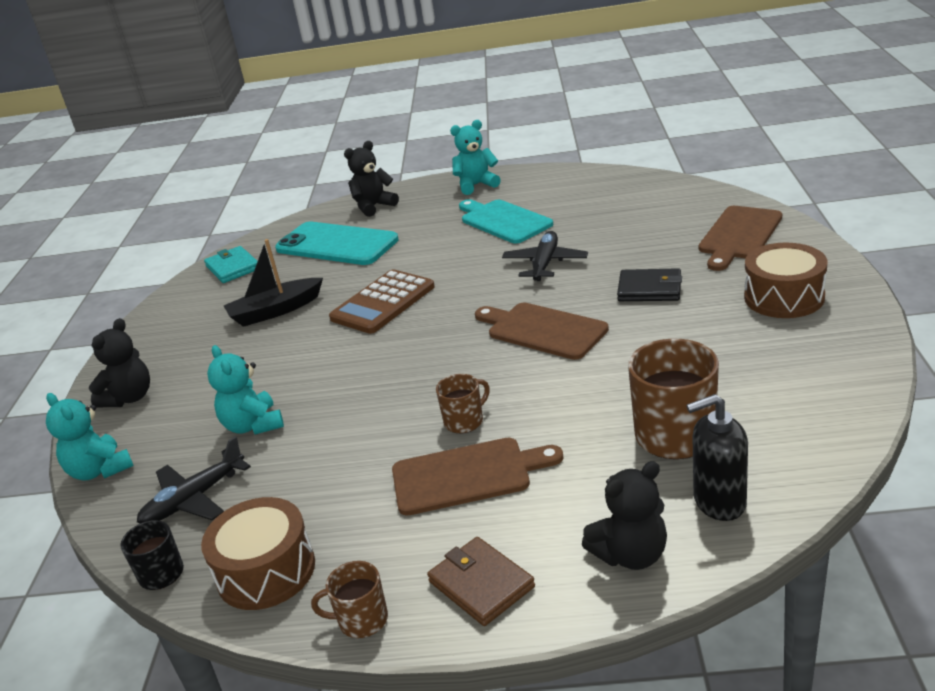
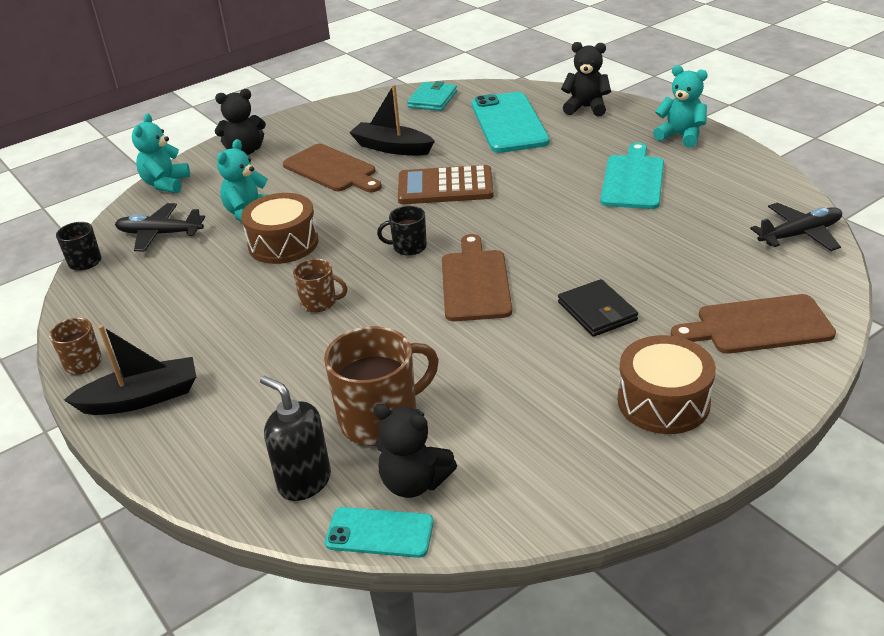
camera: 50 degrees right, 5 degrees up
brown drum [201,497,315,610] -> brown drum moved to [241,193,319,264]
brown cutting board [392,438,563,516] -> brown cutting board moved to [283,144,382,192]
brown wallet [427,537,535,626] -> black boat [64,325,196,415]
black plane [502,231,588,281] -> black plane moved to [750,202,842,251]
black teddy bear [582,461,667,570] -> black teddy bear moved to [373,404,457,498]
none -> turquoise phone [325,507,434,558]
none -> black mug [377,206,427,256]

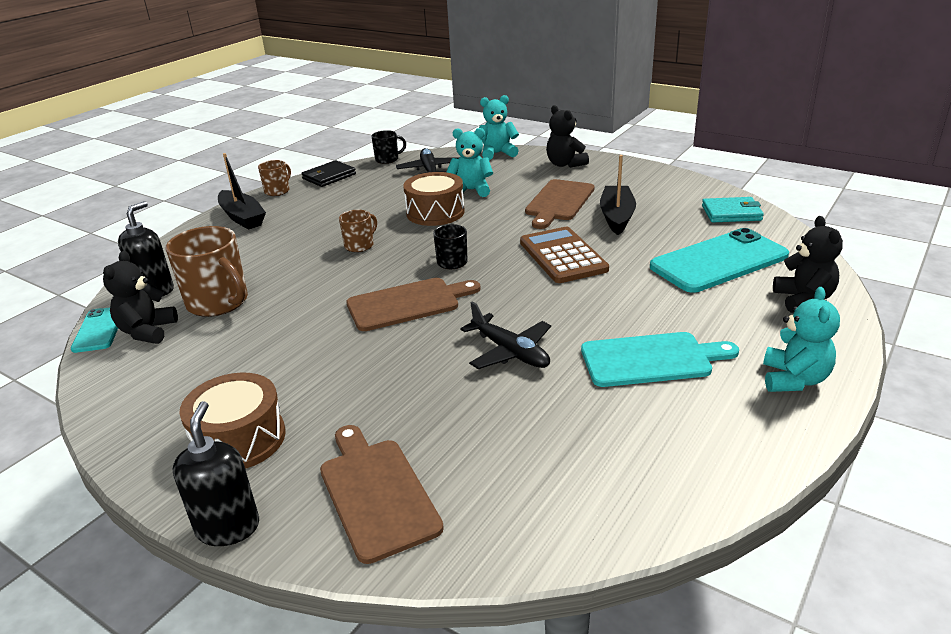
camera: 70 degrees right, 5 degrees down
brown mug [293,259,348,312] -> brown mug turned 135 degrees counterclockwise [339,210,377,252]
black wallet [558,279,638,337] -> black wallet moved to [301,160,356,187]
black plane [750,202,842,251] -> black plane moved to [460,302,551,369]
none -> black soap dispenser [173,401,259,546]

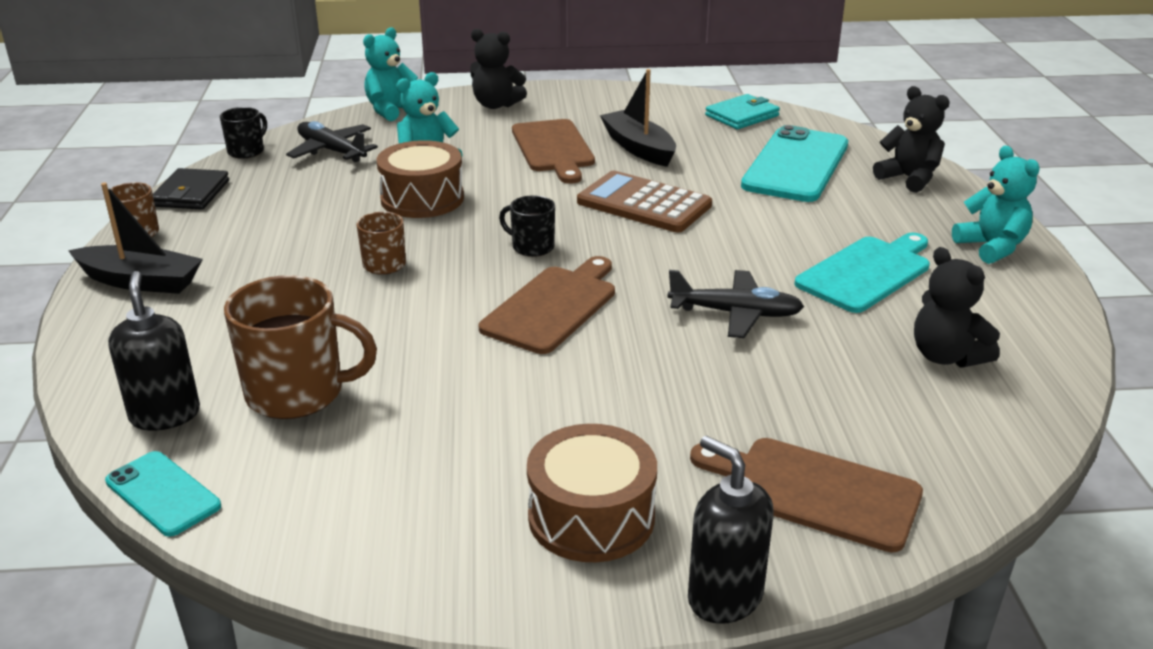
camera: 40 degrees left, 0 degrees up
black teddy bear [103,251,178,344] -> black teddy bear moved to [914,247,1000,368]

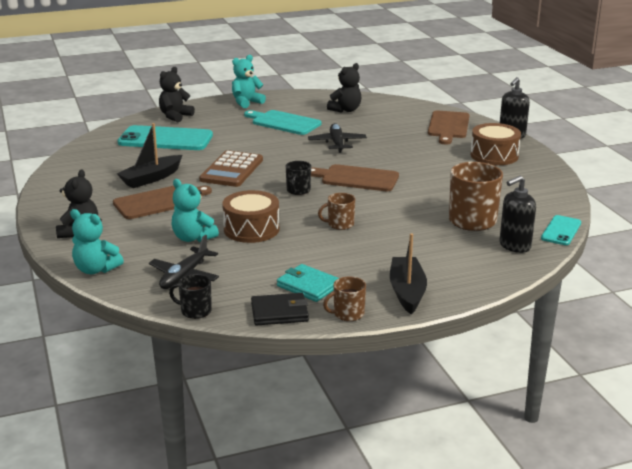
camera: 105 degrees left, 5 degrees down
turquoise wallet [705,94,780,129] -> turquoise wallet moved to [277,264,339,302]

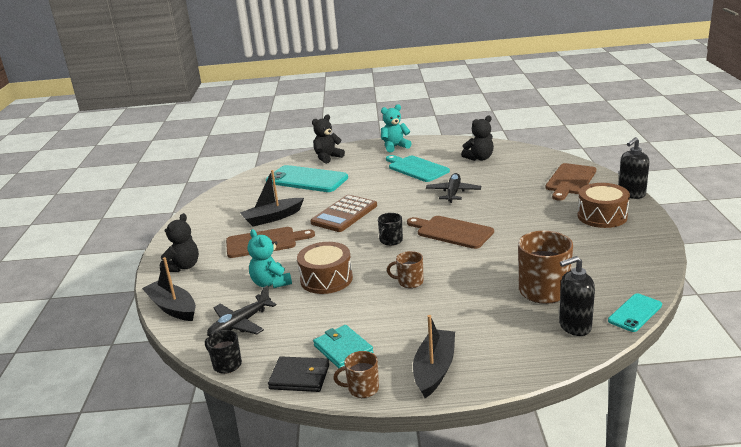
camera: 20 degrees right, 0 degrees up
turquoise teddy bear [70,209,124,274] -> black boat [142,257,196,321]

